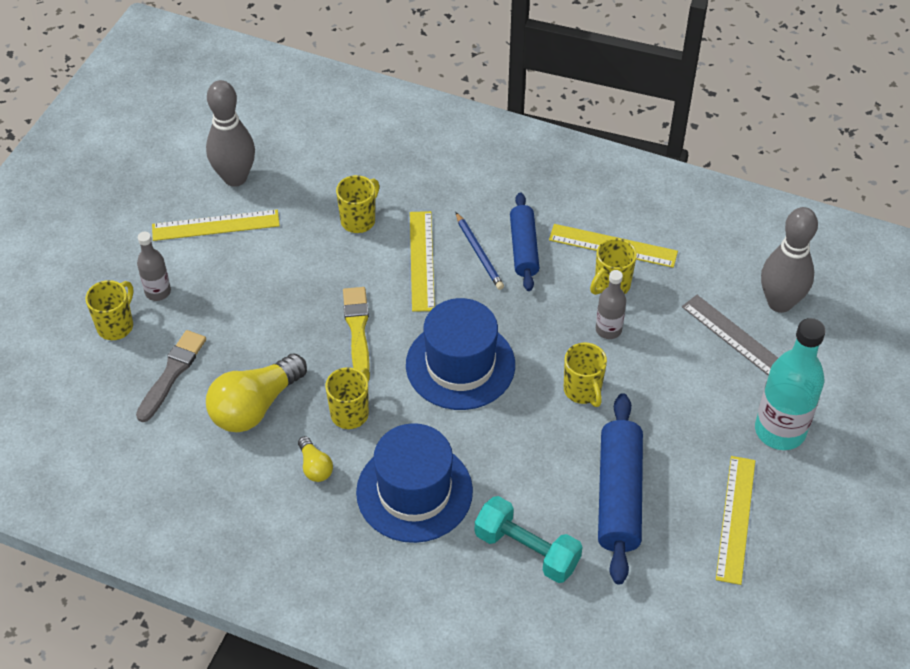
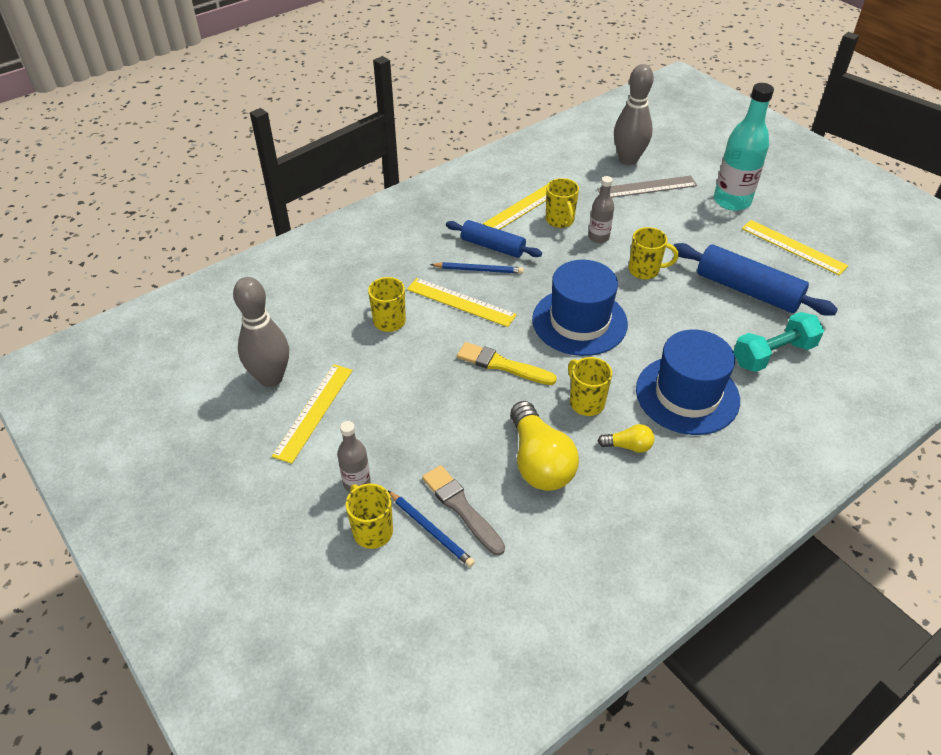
camera: 60 degrees left, 5 degrees down
none -> blue pencil [388,491,475,567]

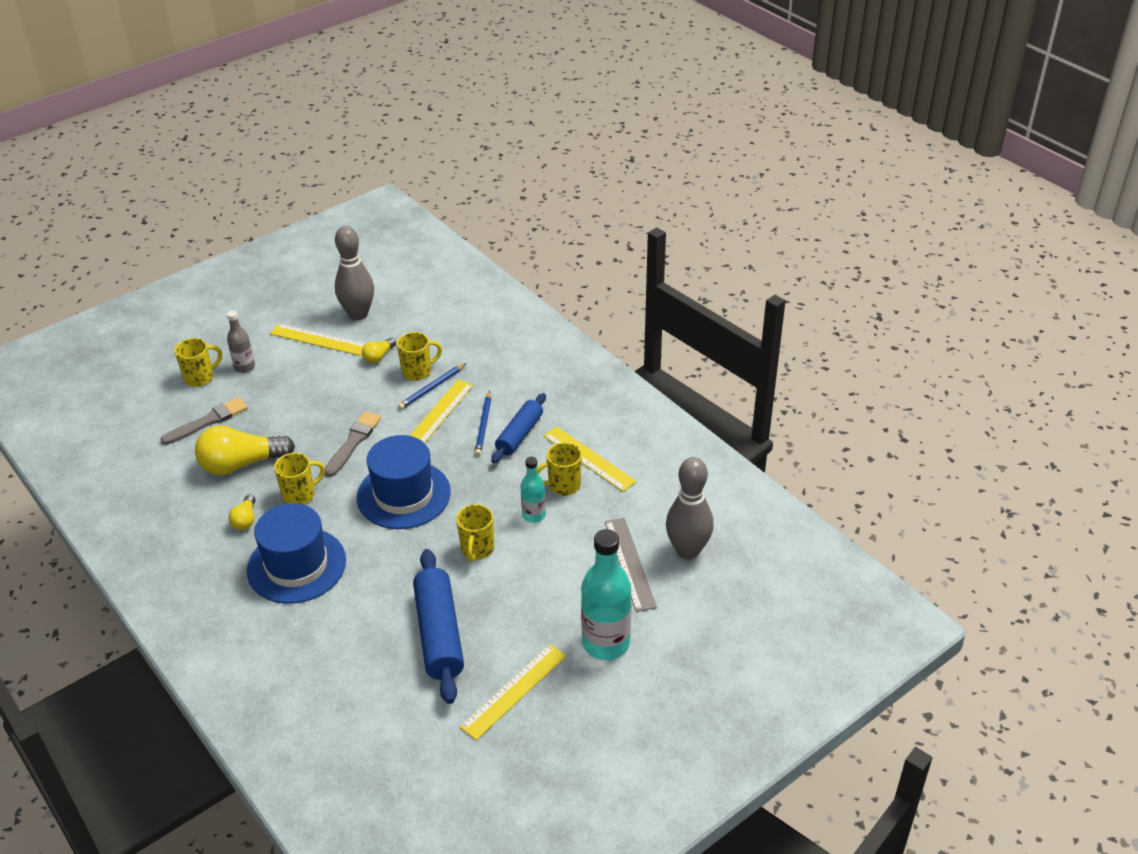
camera: 90 degrees right, 5 degrees down
blue pencil [388,491,475,567] -> blue pencil moved to [398,363,466,409]
yellow brush [457,342,557,385] -> grey brush [325,411,381,477]
grey bottle [588,176,614,243] -> turquoise bottle [521,457,546,523]
blue rolling pin [673,243,838,316] -> blue rolling pin turned 45 degrees counterclockwise [413,549,464,704]
turquoise dumbbell [733,312,824,372] -> none
none -> yellow light bulb [362,338,396,363]

